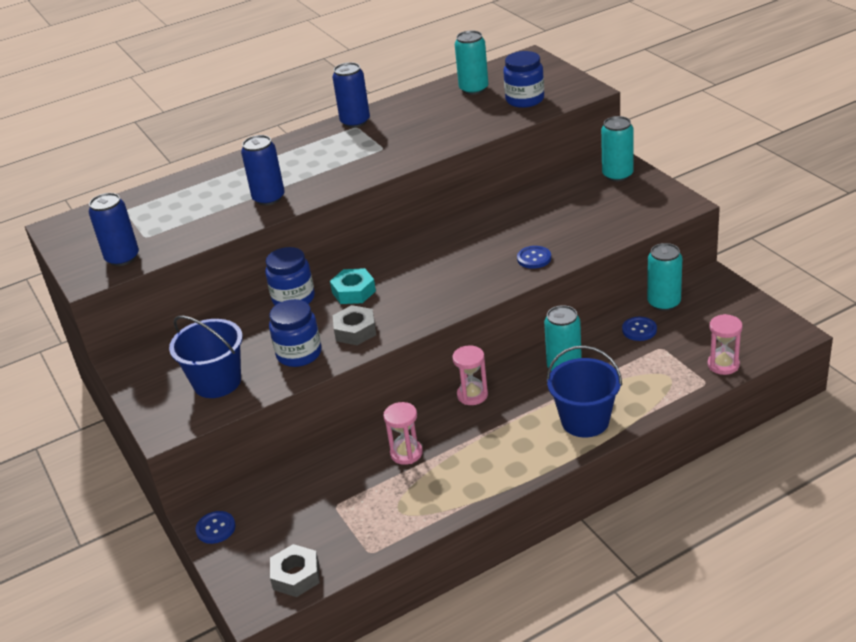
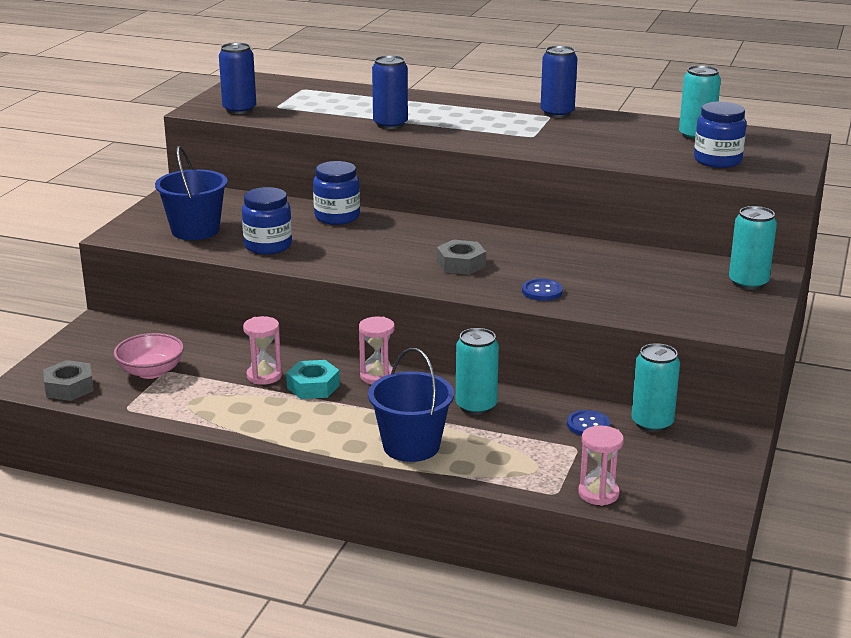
camera: 45 degrees right, 10 degrees down
blue button [195,511,236,544] -> none
turquoise nut [330,268,376,304] -> turquoise nut moved to [286,360,340,399]
grey nut [333,305,376,345] -> grey nut moved to [437,240,486,275]
none -> pink bowl [114,333,184,379]

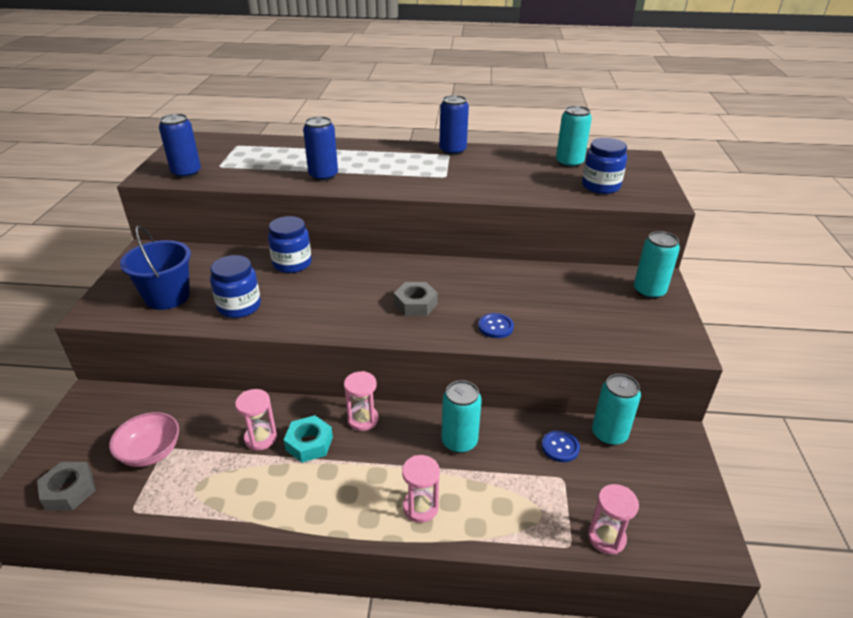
camera: 15 degrees left, 10 degrees up
blue bucket [368,348,454,462] -> pink hourglass [402,455,440,523]

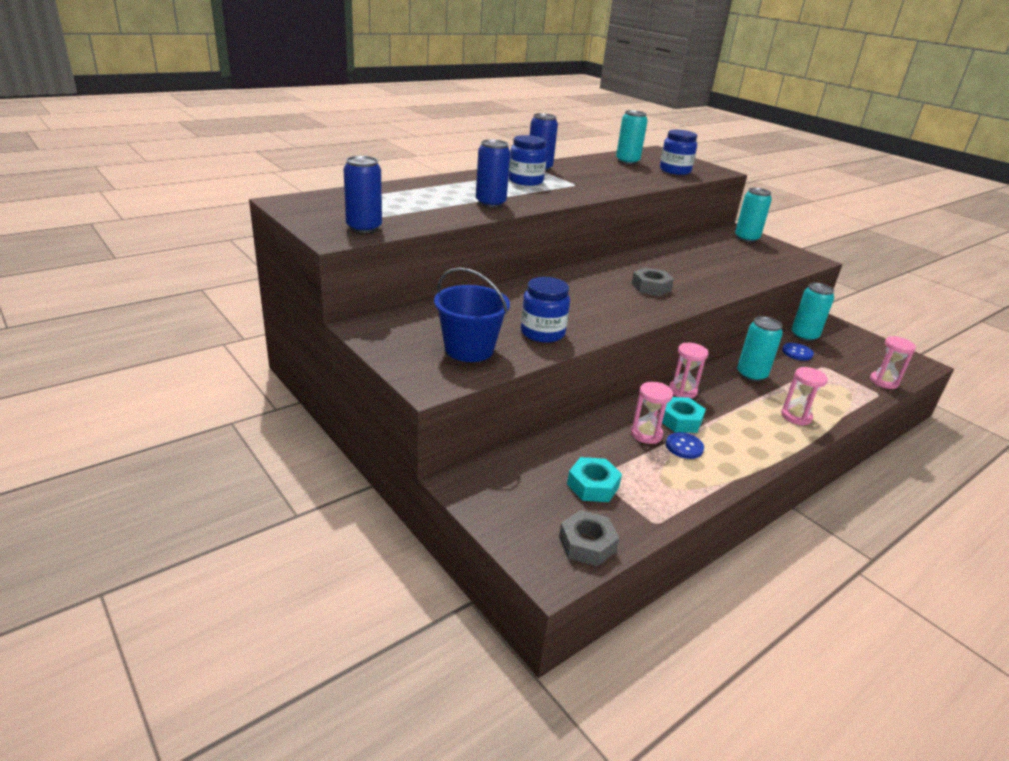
camera: 45 degrees left, 5 degrees down
pink bowl [109,412,179,467] -> turquoise nut [567,457,622,502]
blue jar [268,216,312,273] -> blue jar moved to [509,135,547,186]
blue button [478,313,514,338] -> blue button moved to [666,432,704,459]

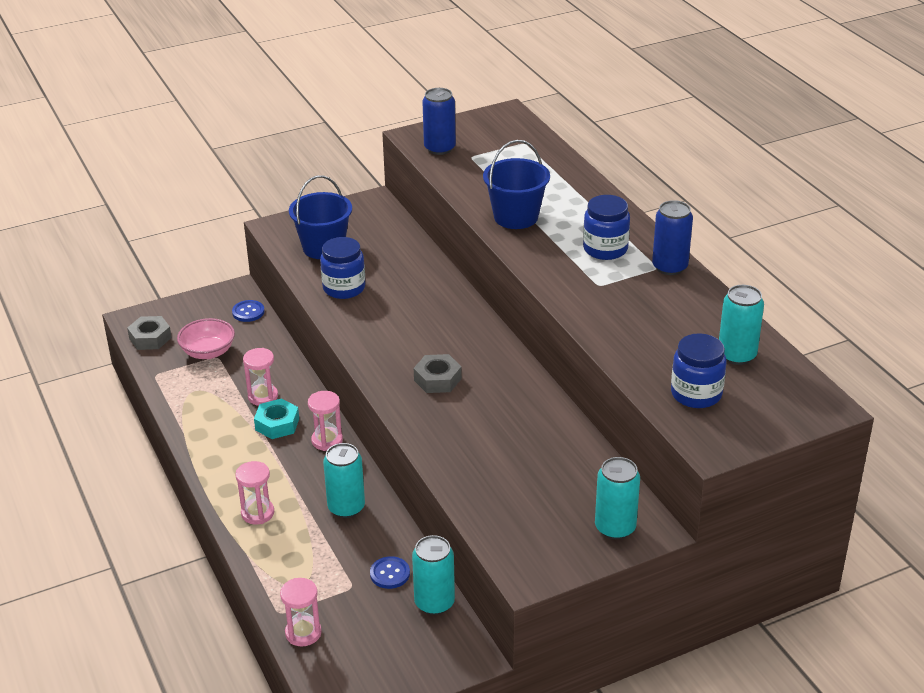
camera: 105 degrees right, 5 degrees up
blue can [476,139,510,207] -> blue bucket [483,140,550,229]
turquoise nut [567,457,622,502] -> pink bowl [177,318,235,359]
blue button [666,432,704,459] -> blue button moved to [232,300,265,322]

